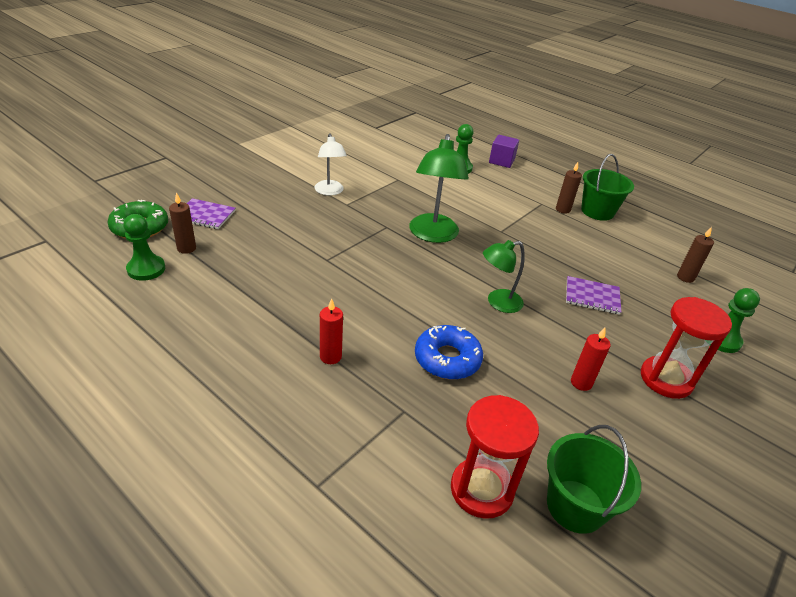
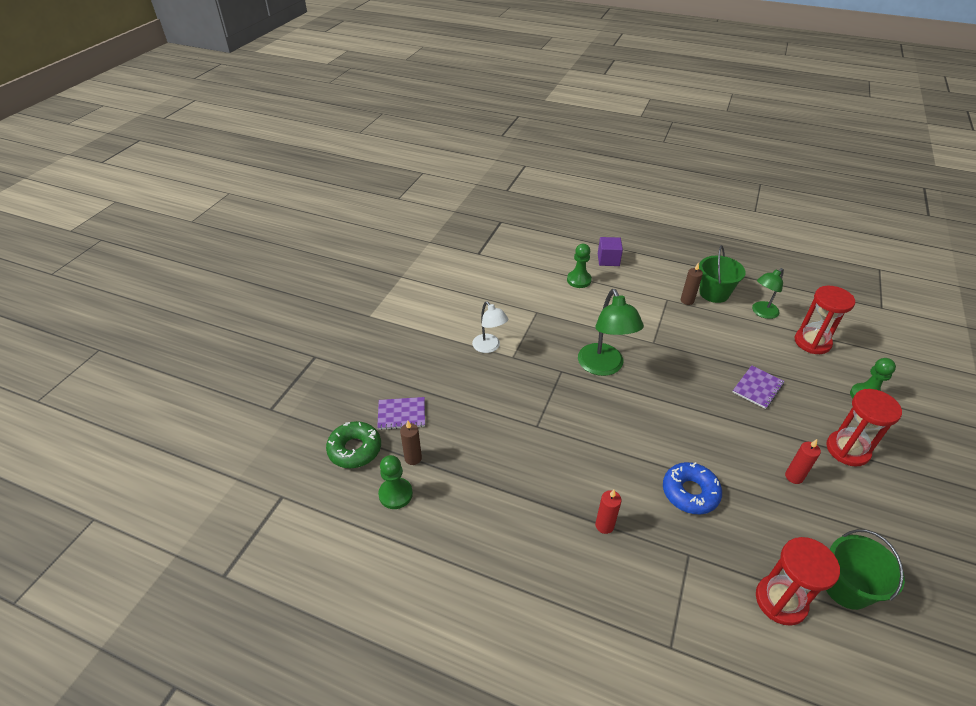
camera: 15 degrees left, 5 degrees up
green lamp [483,240,525,313] -> green lamp moved to [752,268,784,319]
purple notebook [566,276,621,315] -> purple notebook turned 45 degrees counterclockwise [733,365,785,409]
brown candle [677,227,714,283] -> red hourglass [795,286,855,354]

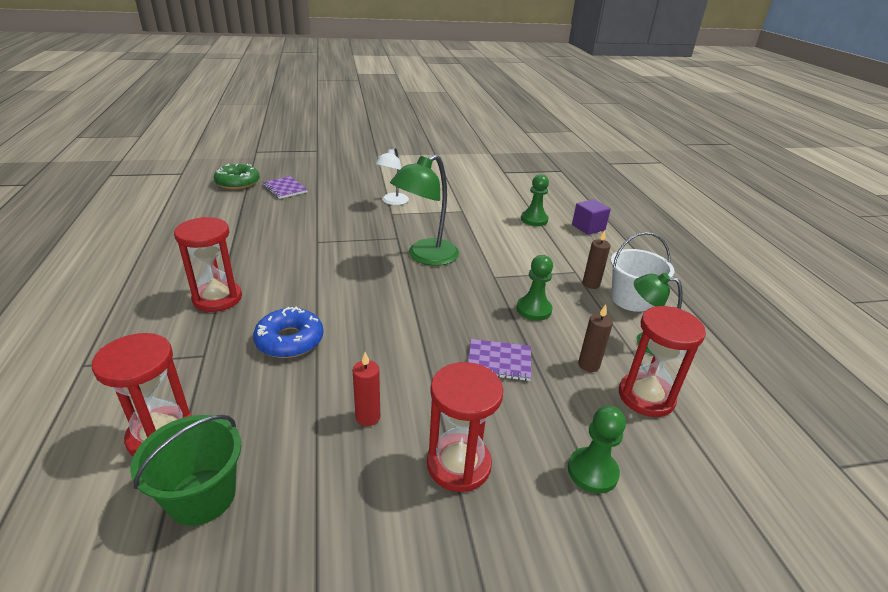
camera: 55 degrees right, 10 degrees down
green pawn [378,455,413,509] -> green pawn moved to [516,255,553,321]
brown candle [400,421,422,465] -> brown candle moved to [578,304,613,372]
red candle [595,490,622,534] -> red hourglass [174,217,242,312]
green bucket [699,245,746,303] -> white bucket [611,232,675,312]

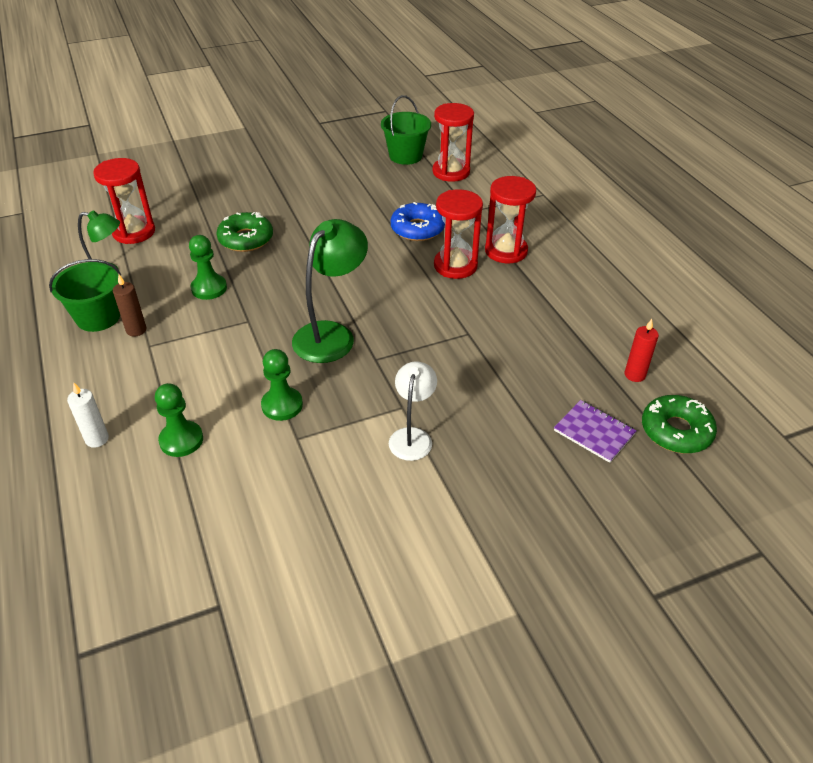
camera: 170 degrees right, 10 degrees up
red candle [353,352,380,426] -> red candle moved to [625,319,659,382]
red hourglass [427,362,503,492] -> red hourglass moved to [434,189,483,279]
purple notebook [468,339,531,381] -> green donut [216,212,273,252]
green pawn [568,406,626,494] -> green pawn moved to [261,349,303,421]
purple cube [572,199,611,235] -> white candle [67,382,109,448]
brown candle [578,304,613,372] -> none
white bucket [611,232,675,312] -> green bucket [49,259,121,332]

